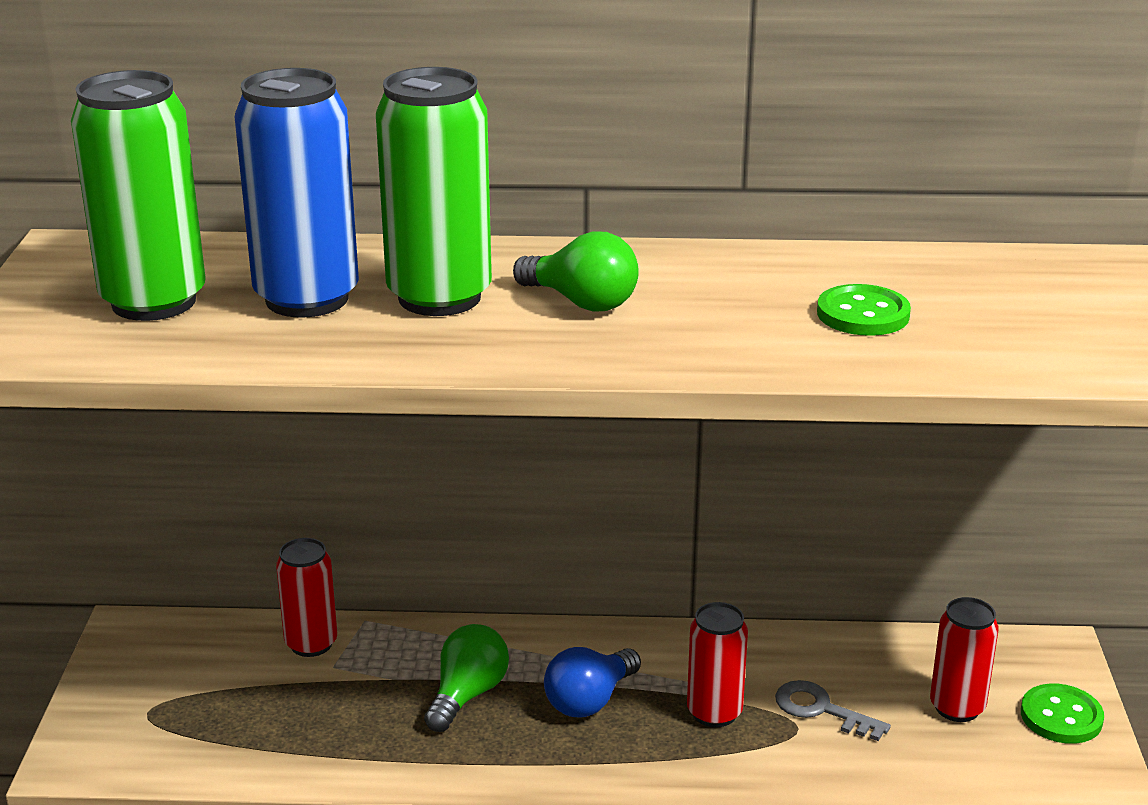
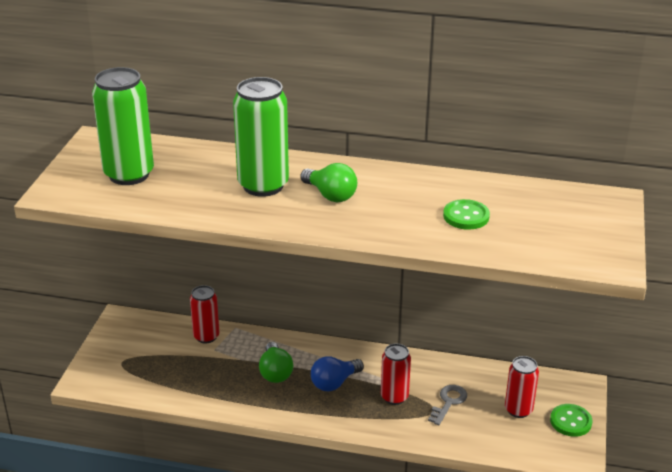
camera: 10 degrees right, 5 degrees up
blue can [234,68,359,318] -> none
green light bulb [424,624,509,732] -> green light bulb turned 135 degrees clockwise [259,342,293,383]
grey key [775,680,891,741] -> grey key turned 75 degrees clockwise [428,385,467,425]

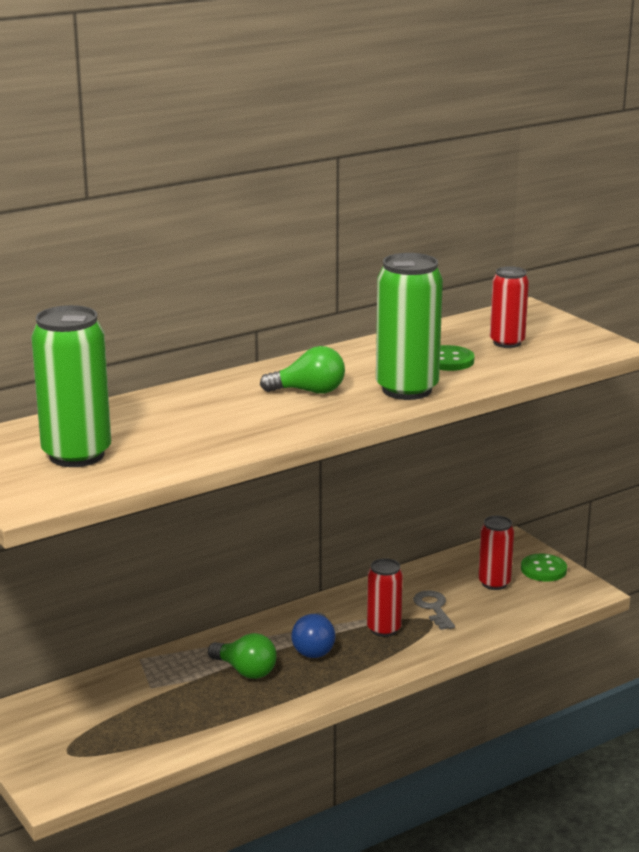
camera: 45 degrees left, 10 degrees down
red can [190,285,219,344] -> red can moved to [490,266,529,348]
green can [233,77,289,197] -> green can moved to [376,253,443,400]

